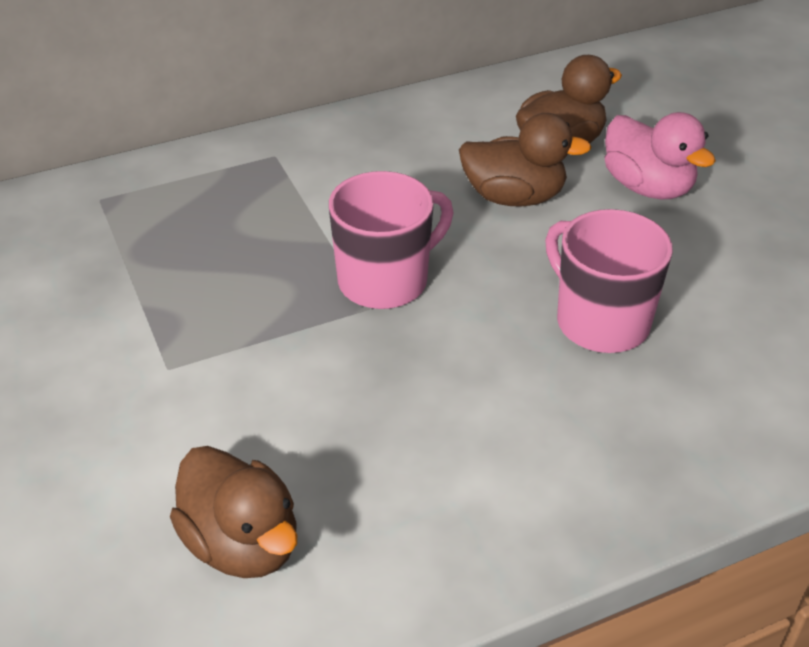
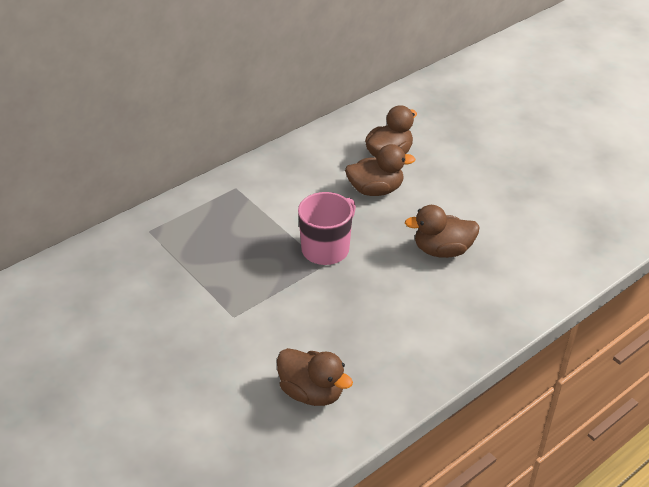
camera: 15 degrees left, 0 degrees up
pink mug [545,209,673,353] -> brown duck [405,205,480,258]
pink duck [605,112,716,199] -> none

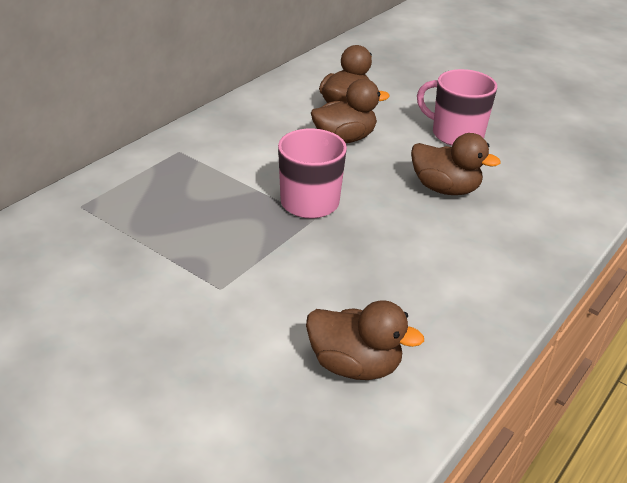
camera: 15 degrees left, 5 degrees down
brown duck [405,205,480,258] -> brown duck turned 135 degrees counterclockwise [411,133,501,195]
none -> pink mug [417,69,497,146]

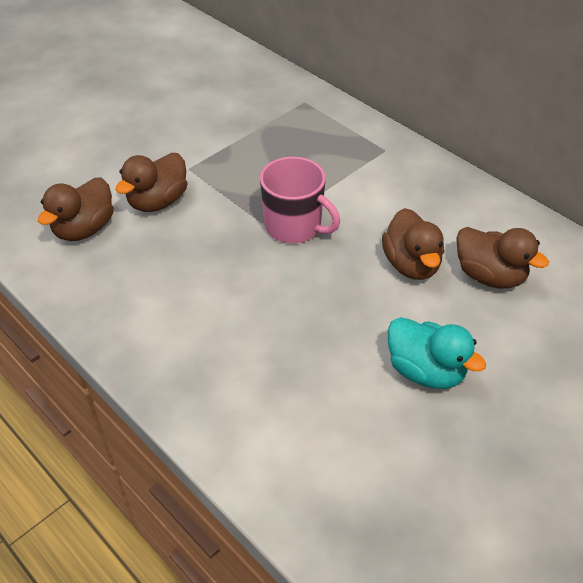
camera: 100 degrees right, 10 degrees up
brown duck [411,133,501,195] -> brown duck moved to [115,153,187,212]
pink mug [417,69,497,146] -> turquoise duck [388,317,486,389]

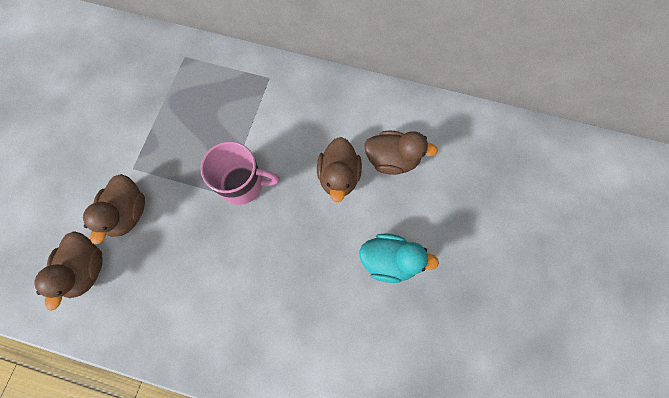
camera: 30 degrees left, 25 degrees up
brown duck [382,208,444,280] -> brown duck turned 45 degrees clockwise [317,137,362,202]

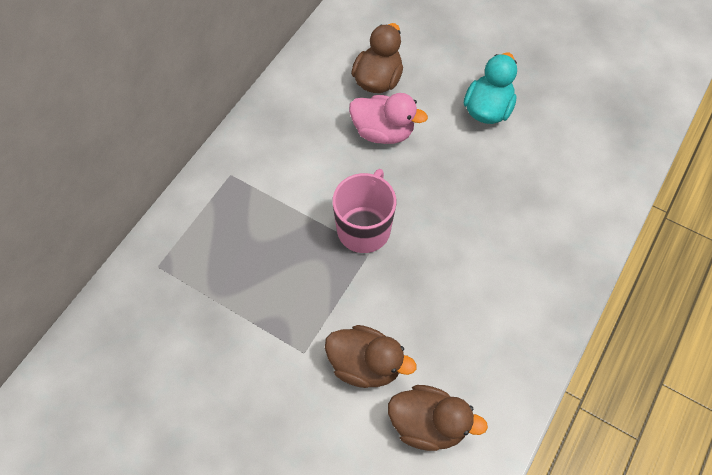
camera: 75 degrees left, 10 degrees down
brown duck [317,137,362,202] -> pink duck [349,93,428,144]

